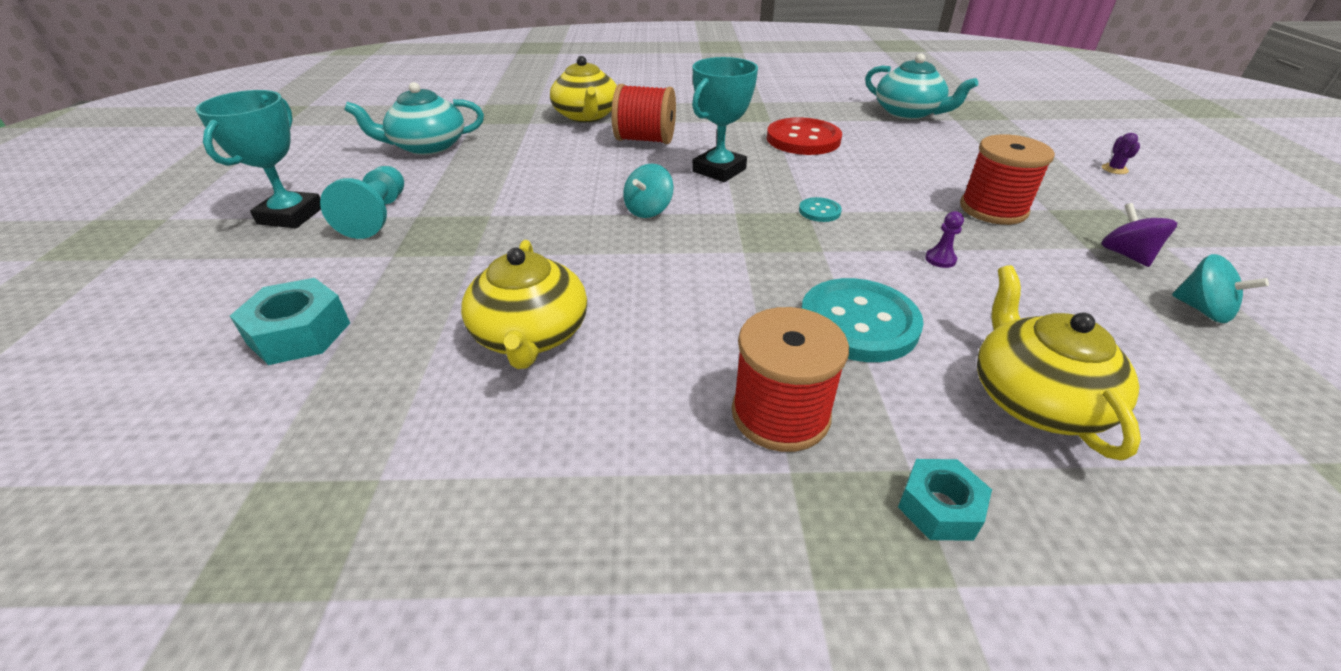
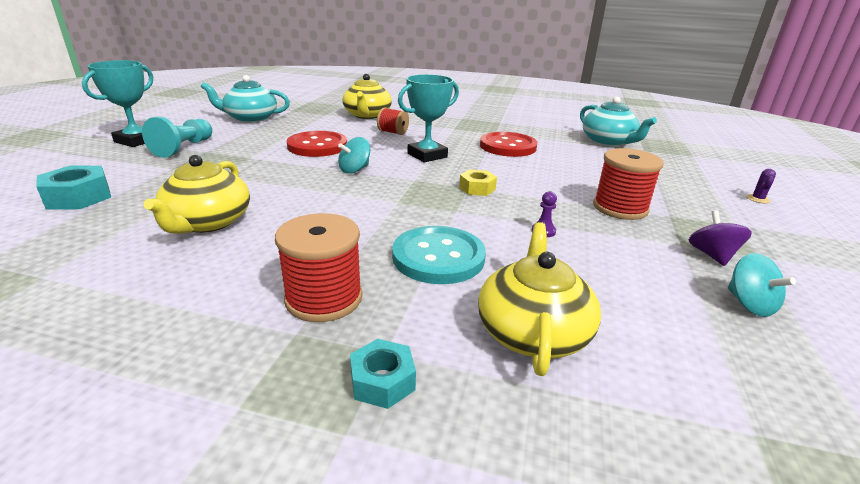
camera: 15 degrees right, 10 degrees down
red spool [611,84,676,144] -> red spool [377,107,409,135], size x0.62
turquoise button [799,197,842,222] -> yellow nut [459,169,497,196]
none -> red button [287,131,347,157]

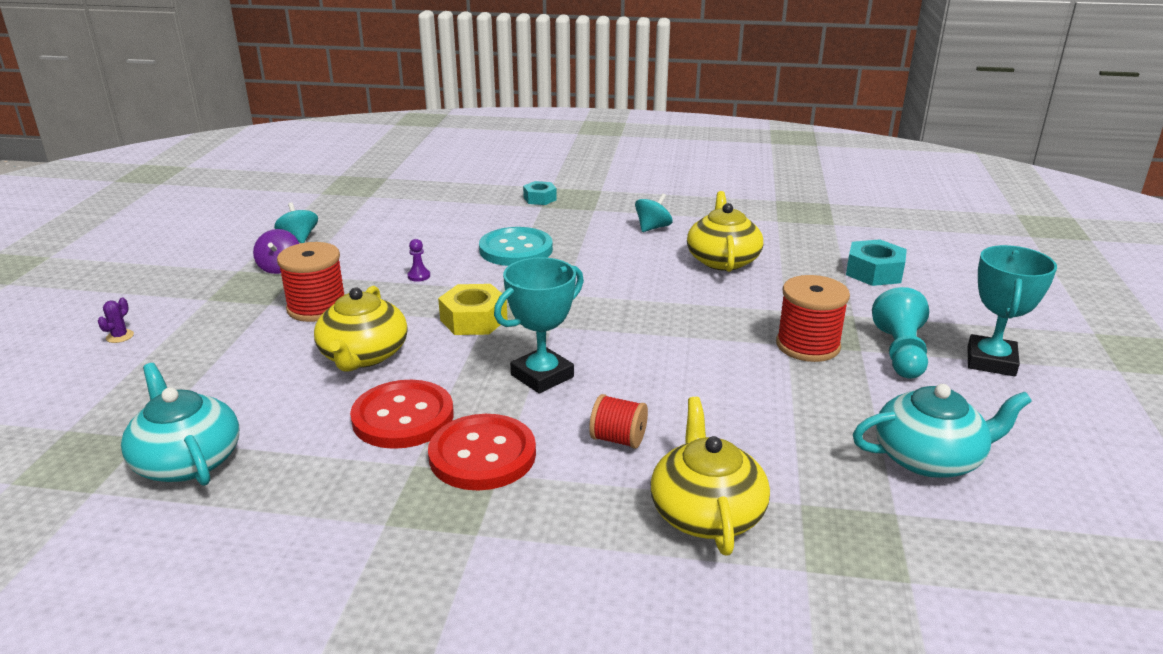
camera: 175 degrees right, 0 degrees up
red spool [275,213,363,322] -> red spool moved to [776,275,850,362]
red button [287,131,347,157] -> red button moved to [428,414,536,491]
turquoise spinning top [338,137,370,174] -> turquoise spinning top moved to [635,193,672,232]
yellow nut [459,169,497,196] -> yellow nut [438,284,507,335], size x1.52
yellow teapot [478,222,601,376] -> yellow teapot moved to [314,286,408,372]

